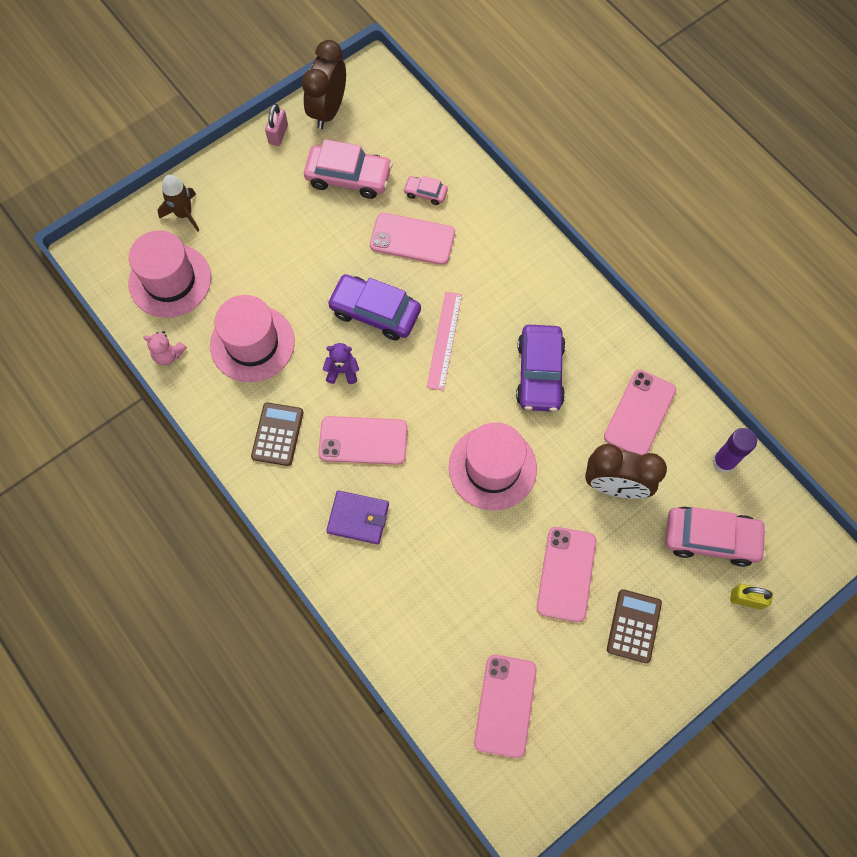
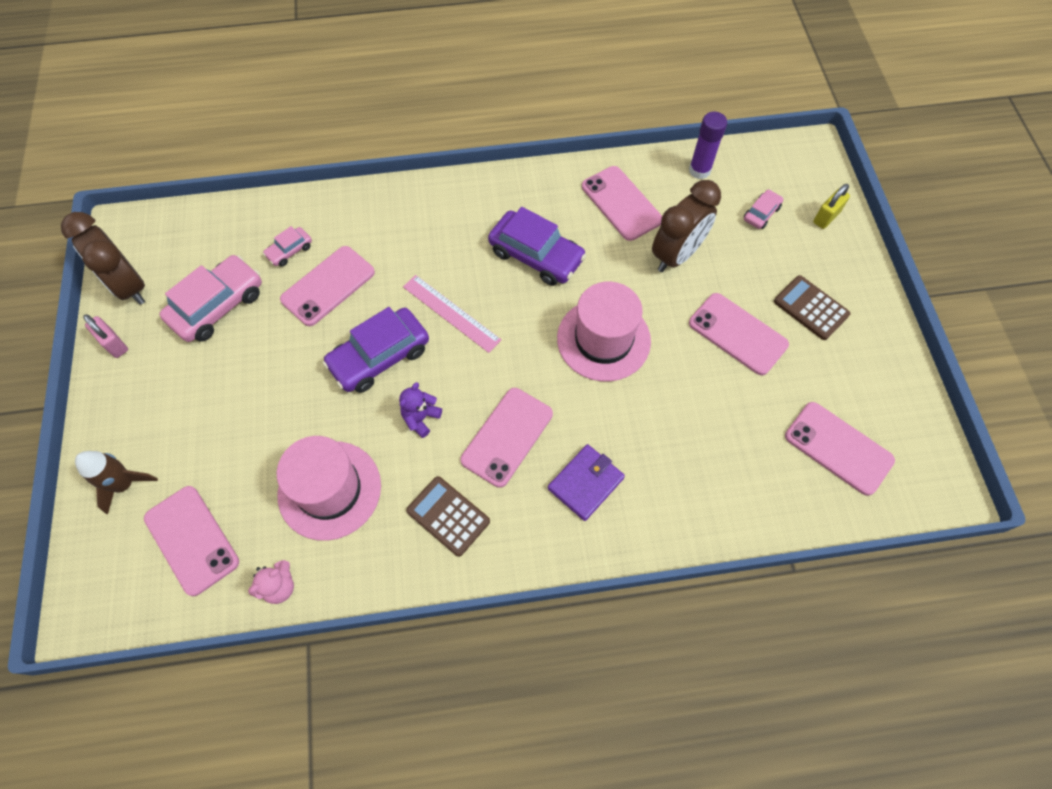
camera: 60 degrees left, 5 degrees down
pink hat [128,230,211,318] -> pink phone [144,486,239,596]
pink car [666,506,767,567] -> pink car [744,190,783,229], size x0.50

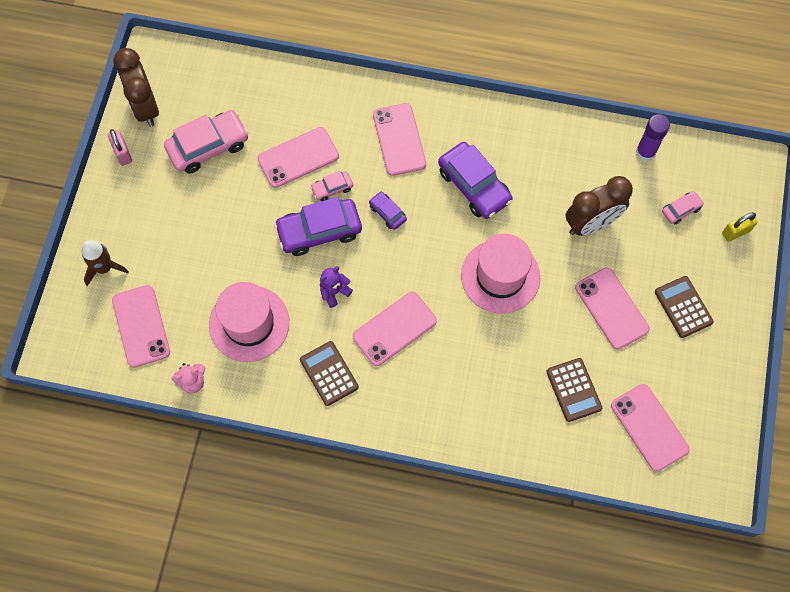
camera: 20 degrees right, 5 degrees up
pink car [263,226,312,267] -> pink car moved to [310,171,353,201]
pink ruler [403,275,501,353] -> purple car [369,191,407,230]
purple wallet [548,444,625,521] -> none
pink phone [582,166,662,241] -> pink phone moved to [373,103,426,176]
none -> brown calculator [546,358,602,422]

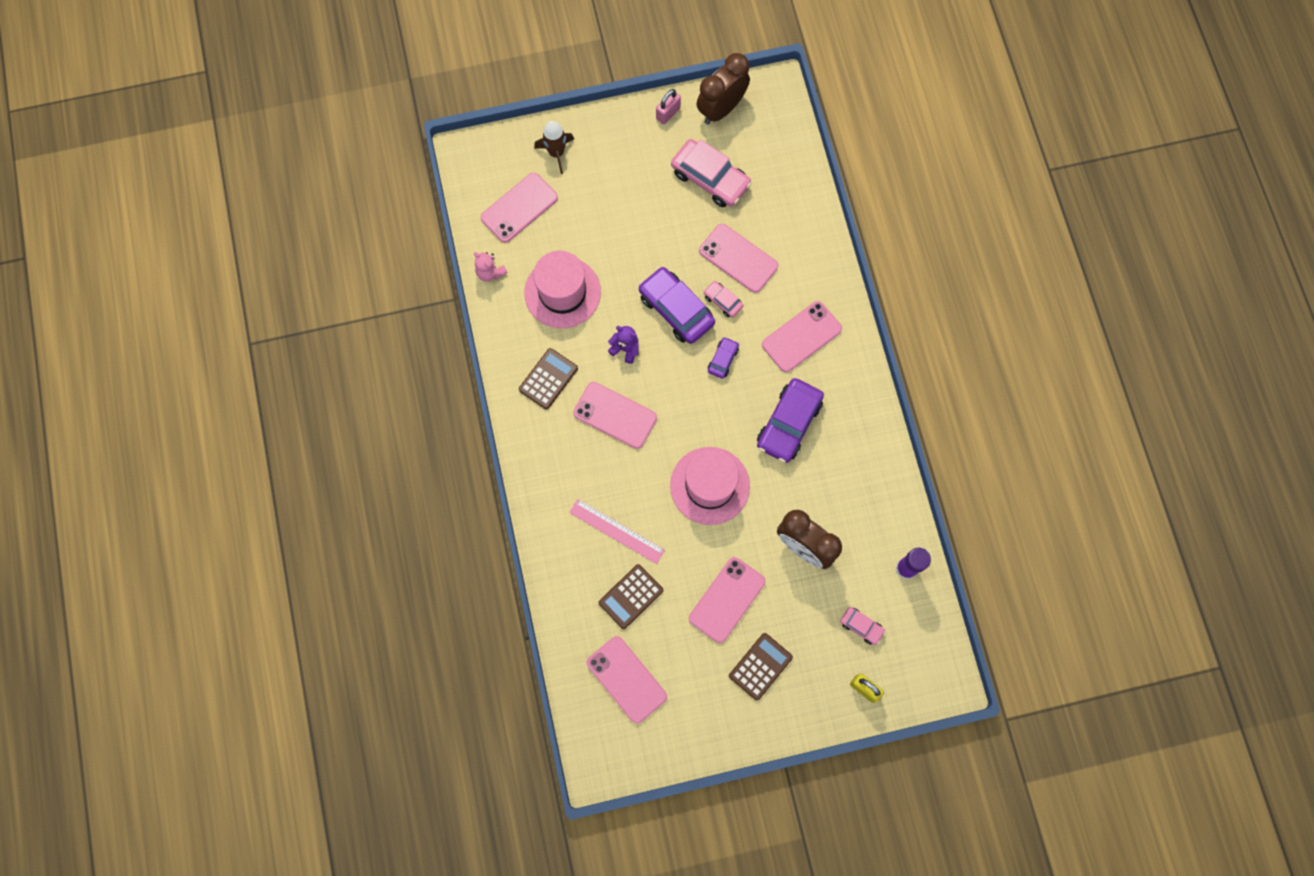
camera: 65 degrees right, 5 degrees up
pink phone [611,384,690,472] -> pink phone turned 75 degrees counterclockwise [586,636,667,724]
none -> pink ruler [569,499,665,564]

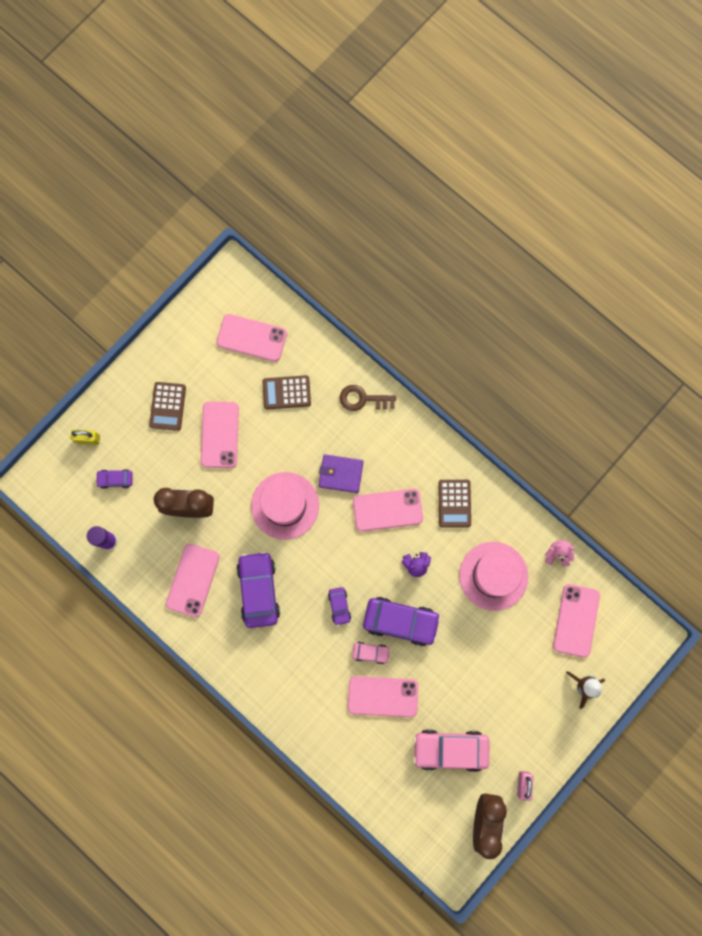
camera: 145 degrees right, 5 degrees up
pink ruler [569,499,665,564] -> none
brown calculator [599,564,663,629] -> brown calculator turned 105 degrees counterclockwise [262,375,311,409]
pink phone [762,301,842,372] -> pink phone moved to [166,544,220,617]
pink car [840,607,885,645] -> purple car [96,469,133,489]
none -> purple wallet [319,454,364,493]
none -> brown key [340,385,396,411]

